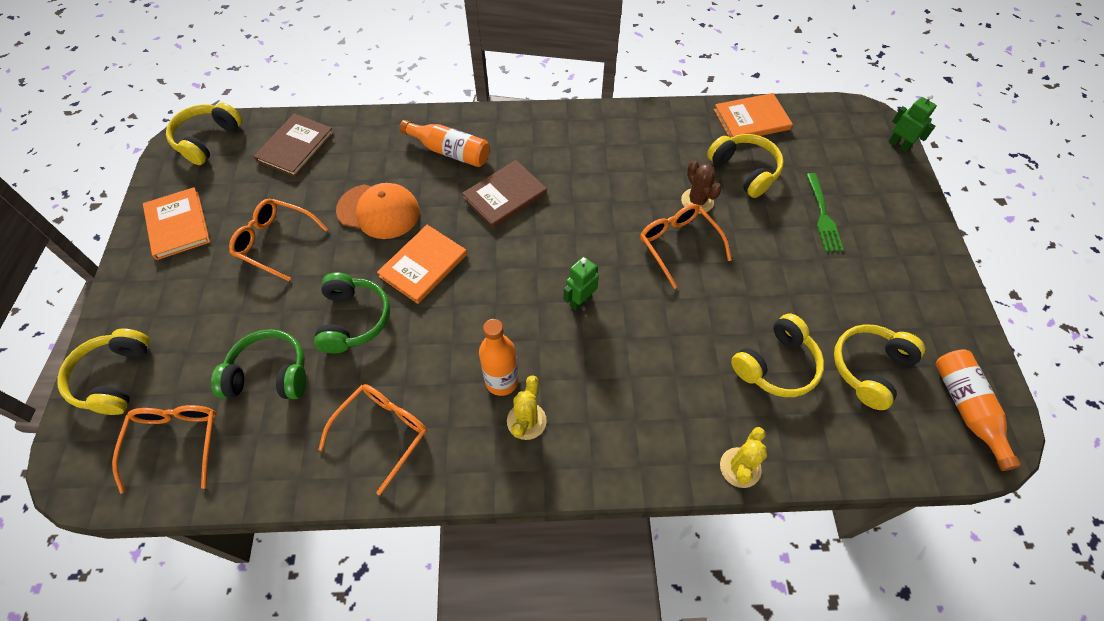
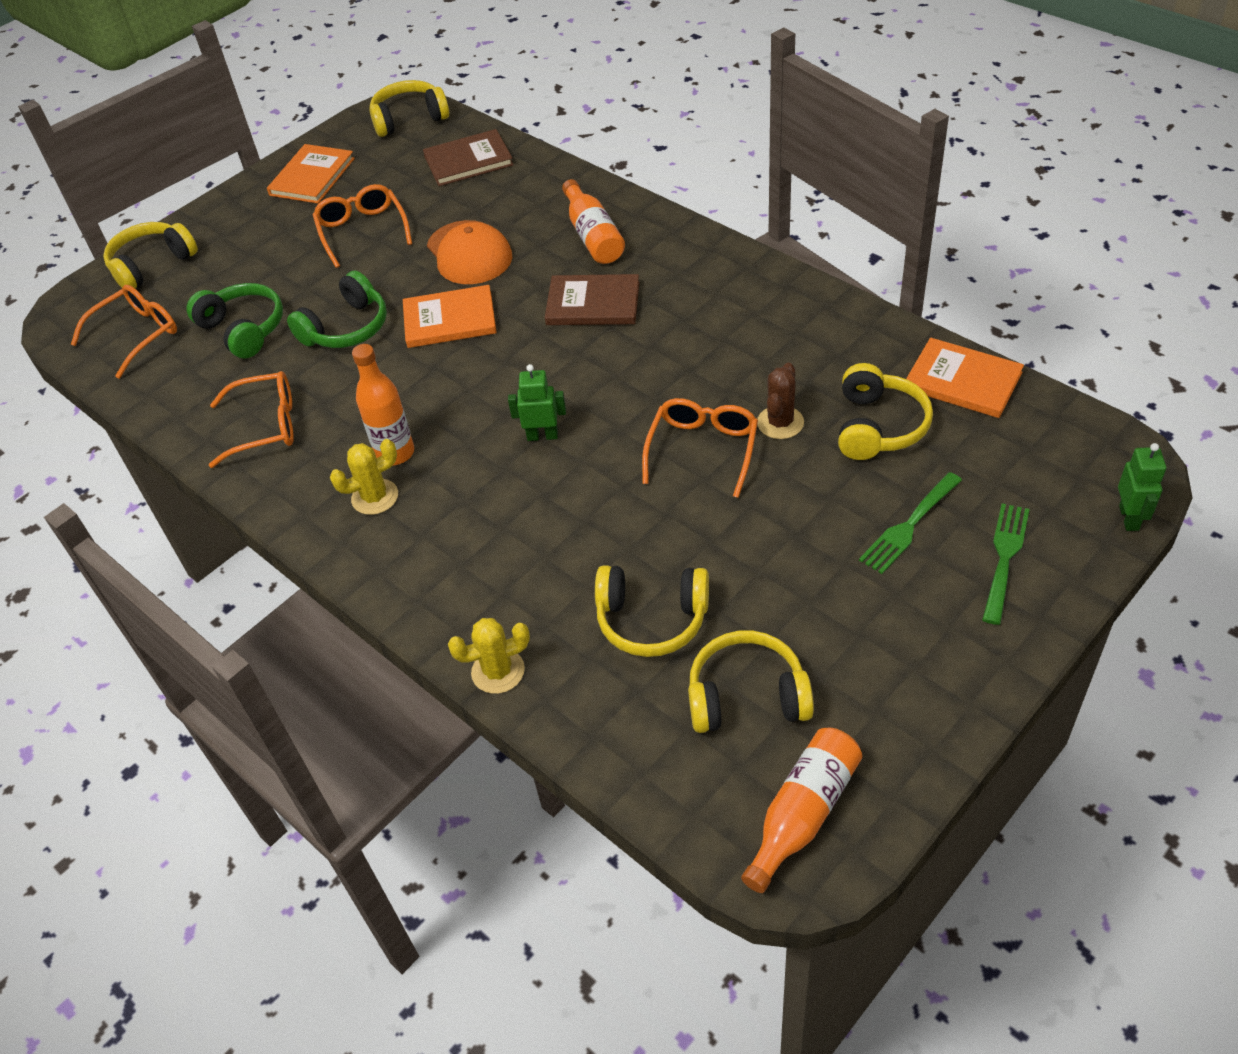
camera: 50 degrees right, 10 degrees down
none -> green fork [982,503,1030,625]

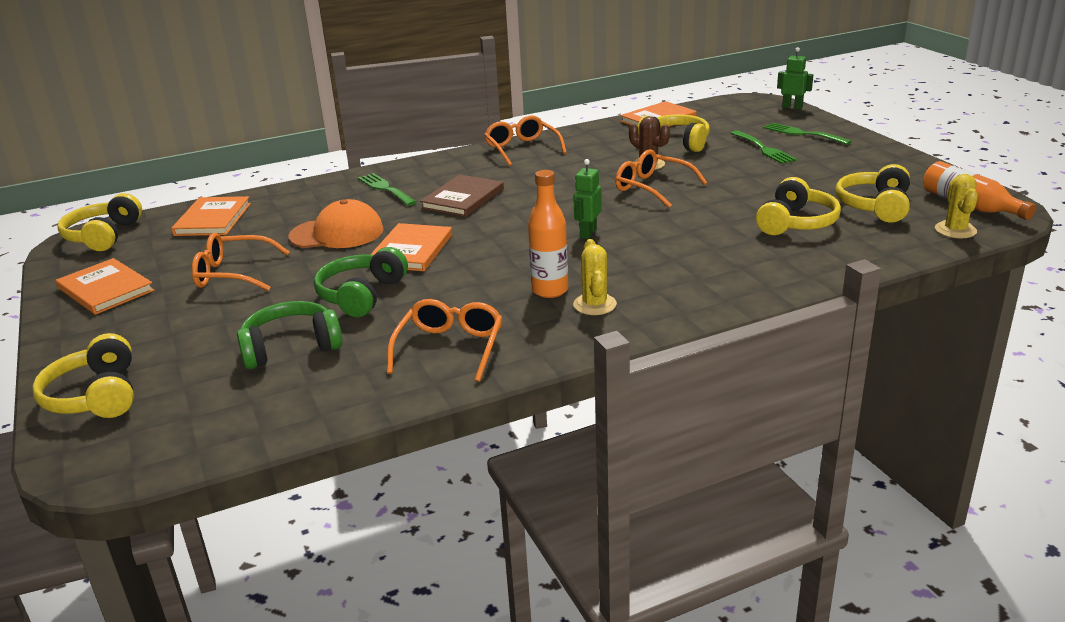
camera: 70 degrees left, 20 degrees down
orange glasses [71,285,177,379] -> orange glasses moved to [484,115,567,166]
green headphones [287,271,387,348] -> green headphones turned 135 degrees counterclockwise [314,247,408,317]
brown book [423,129,514,186] -> orange book [171,196,251,236]
yellow cactus [448,618,530,694] -> yellow cactus moved to [935,174,978,238]
orange bottle [562,179,625,264] -> green fork [358,173,417,206]

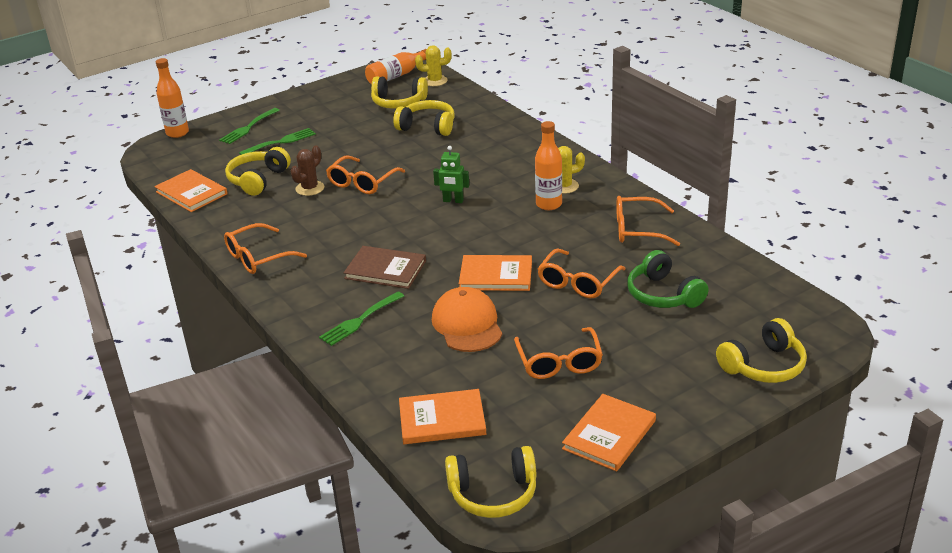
camera: 100 degrees left, 5 degrees up
green headphones [314,247,408,317] -> orange glasses [538,248,626,299]
green robot [777,47,813,109] -> orange bottle [156,58,189,138]

